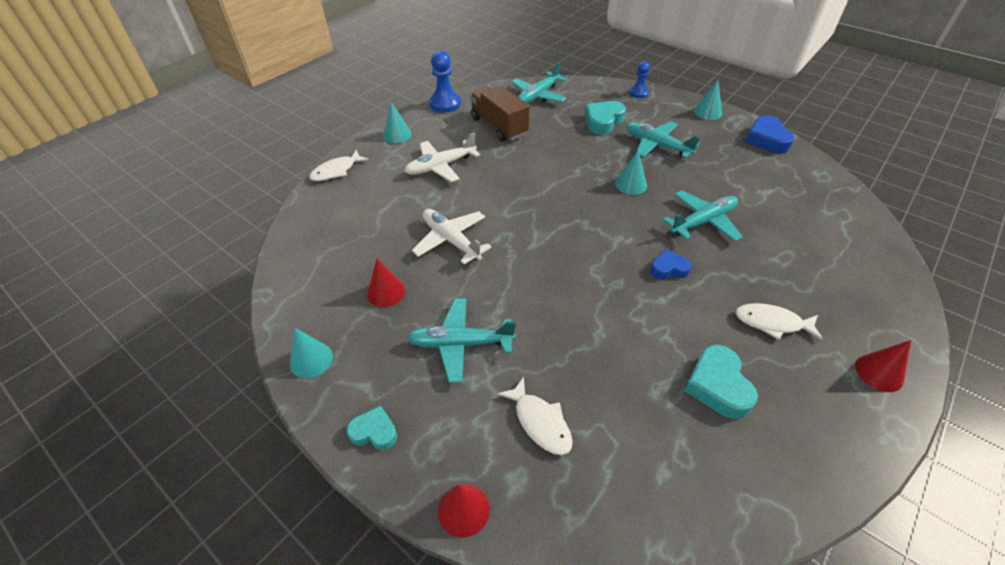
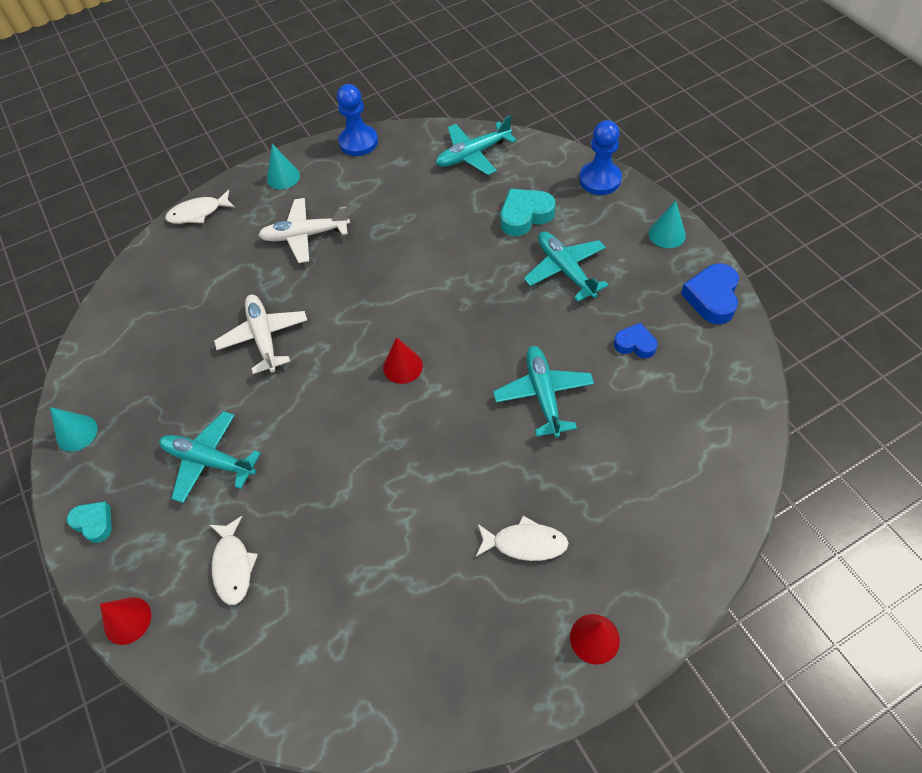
camera: 25 degrees right, 10 degrees up
red cone [367,259,405,307] -> red cone moved to [383,337,423,384]
brown truck [470,86,529,142] -> none
turquoise cone [615,151,647,195] -> none
blue pawn [629,61,650,98] -> blue pawn [579,120,622,195], size x1.63
blue heart [650,249,692,279] -> blue heart moved to [614,323,657,358]
turquoise plane [663,190,743,242] -> turquoise plane turned 90 degrees counterclockwise [493,346,594,438]
turquoise heart [684,345,758,419] -> none
white fish [735,303,823,340] -> white fish turned 150 degrees clockwise [476,516,569,561]

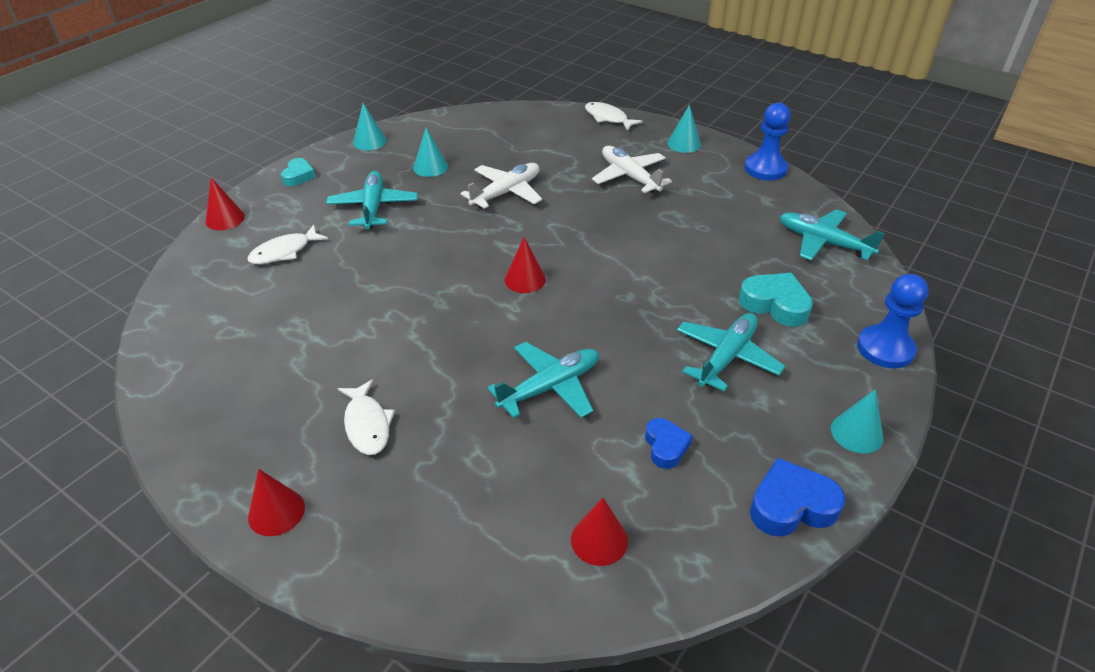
camera: 60 degrees right, 15 degrees down
none -> turquoise cone [413,128,448,177]
none -> red cone [571,498,628,566]

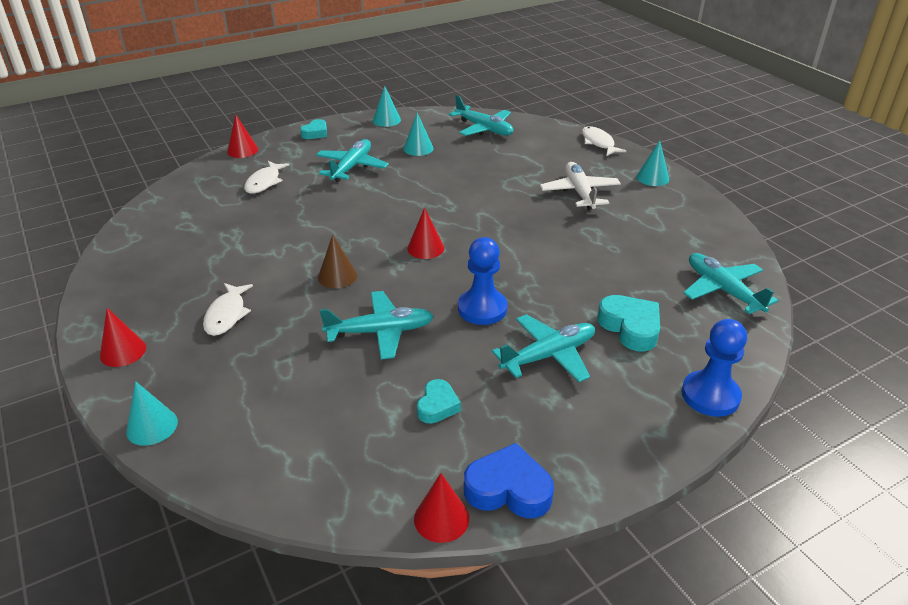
camera: 25 degrees right, 5 degrees down
white fish [247,225,328,265] -> white fish turned 60 degrees counterclockwise [244,161,289,194]
white plane [461,163,542,209] -> none
red cone [571,498,628,566] -> red cone moved to [414,473,469,543]
blue heart [645,418,693,469] -> turquoise heart [417,379,461,424]
blue pawn [744,103,791,180] -> blue pawn moved to [458,237,508,325]
turquoise cone [831,389,883,453] -> turquoise cone moved to [126,381,178,446]
none -> brown cone [318,235,357,288]
none -> turquoise plane [449,95,513,136]

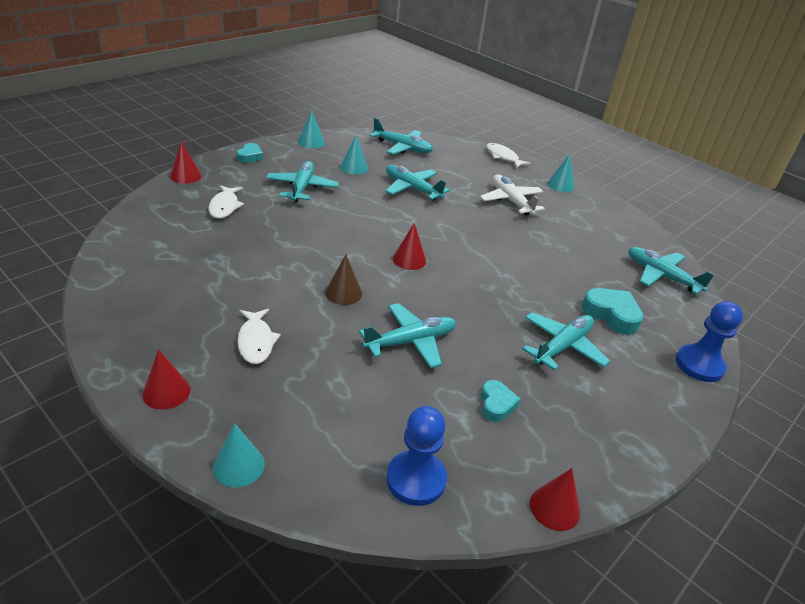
camera: 20 degrees left, 0 degrees up
blue pawn [458,237,508,325] -> blue pawn moved to [387,406,447,506]
blue heart [464,443,554,518] -> none
none -> turquoise plane [385,165,450,200]

